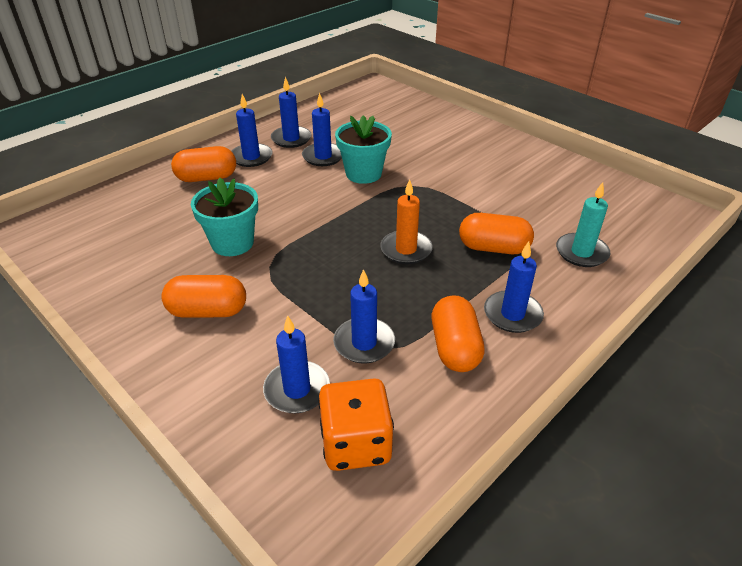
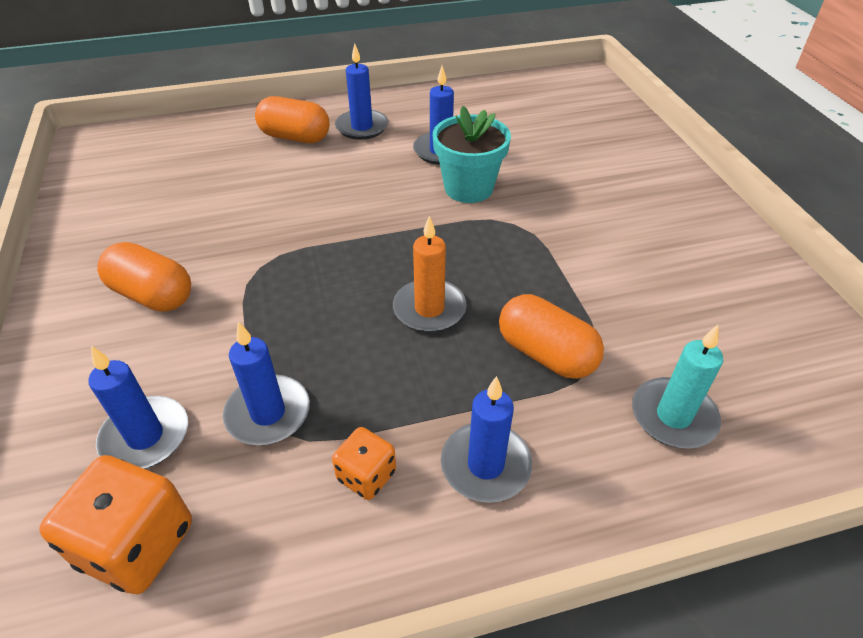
camera: 30 degrees right, 5 degrees up
turquoise flower pot [191,178,258,256] -> none
blue candle [271,77,311,148] -> none
orange capsule [432,295,485,372] -> orange dice [332,427,396,500]

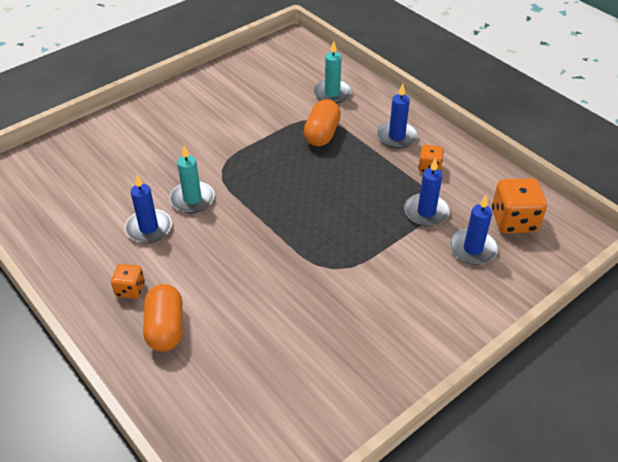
camera: 115 degrees left, 0 degrees up
orange capsule [97,242,191,312] -> none
blue candle [335,44,388,140] -> orange dice [111,264,145,299]
orange candle [393,216,467,332] -> none
turquoise flower pot [433,106,511,203] -> turquoise candle [170,145,215,213]

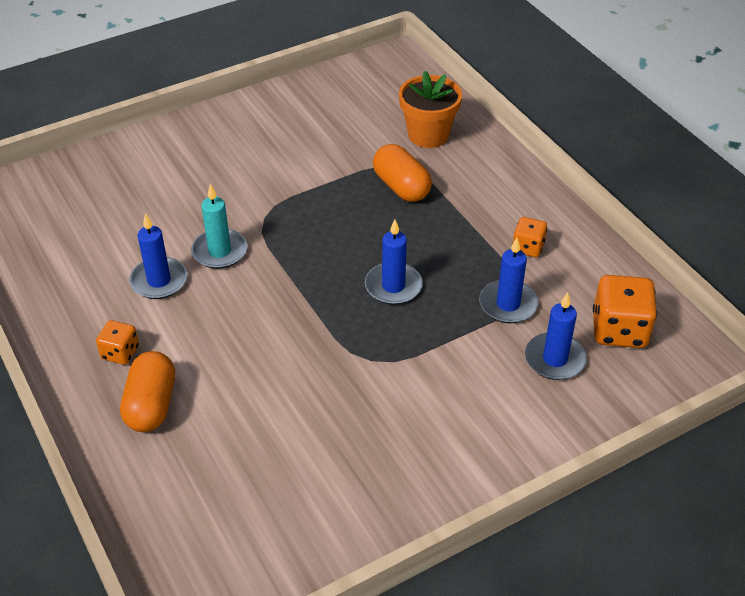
camera: 10 degrees right, 0 degrees up
orange capsule [304,99,341,146] -> orange capsule turned 60 degrees counterclockwise [373,144,432,202]
turquoise candle [313,41,352,104] -> orange flower pot [399,71,462,148]
blue candle [377,84,418,149] -> blue candle moved to [365,219,423,305]

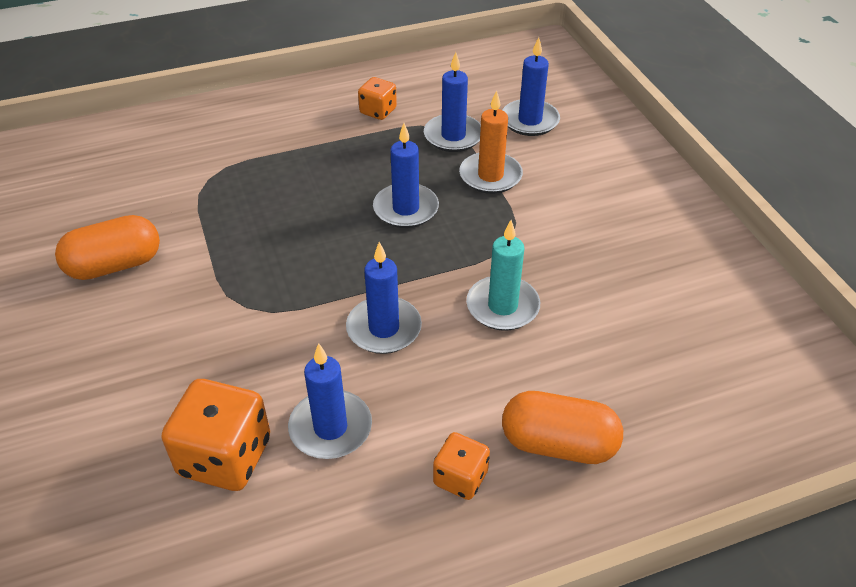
camera: 80 degrees left, 0 degrees up
turquoise candle [191,184,247,269] -> turquoise candle moved to [466,220,540,331]
orange capsule [373,144,432,202] -> orange capsule moved to [55,215,160,280]
orange flower pot [399,71,462,148] -> none
orange dice [593,275,657,348] -> orange dice moved to [162,379,270,491]
none -> blue candle [346,242,422,354]
none -> orange candle [459,90,523,194]

